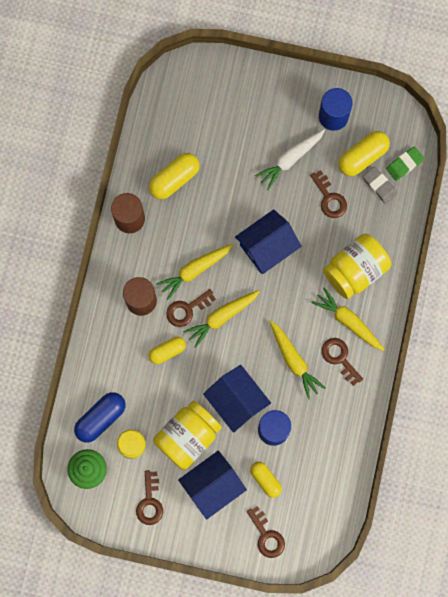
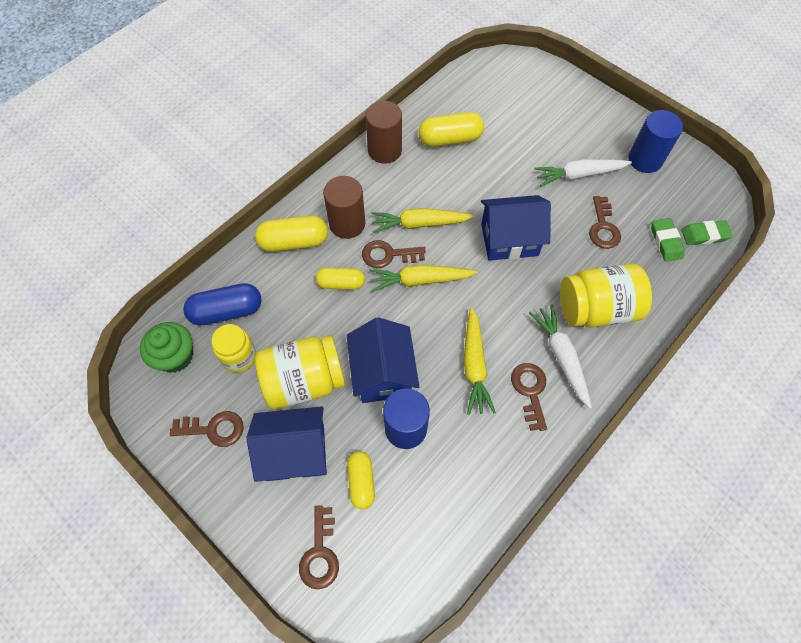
camera: 30 degrees right, 15 degrees down
brown key [136,470,163,525] -> brown key turned 120 degrees counterclockwise [170,411,244,447]
yellow carrot [311,287,385,351] -> white carrot [529,304,592,409]
yellow capsule [338,131,390,176] -> yellow capsule moved to [255,216,328,252]
grey eraser [363,166,397,204] -> green eraser [651,218,685,262]

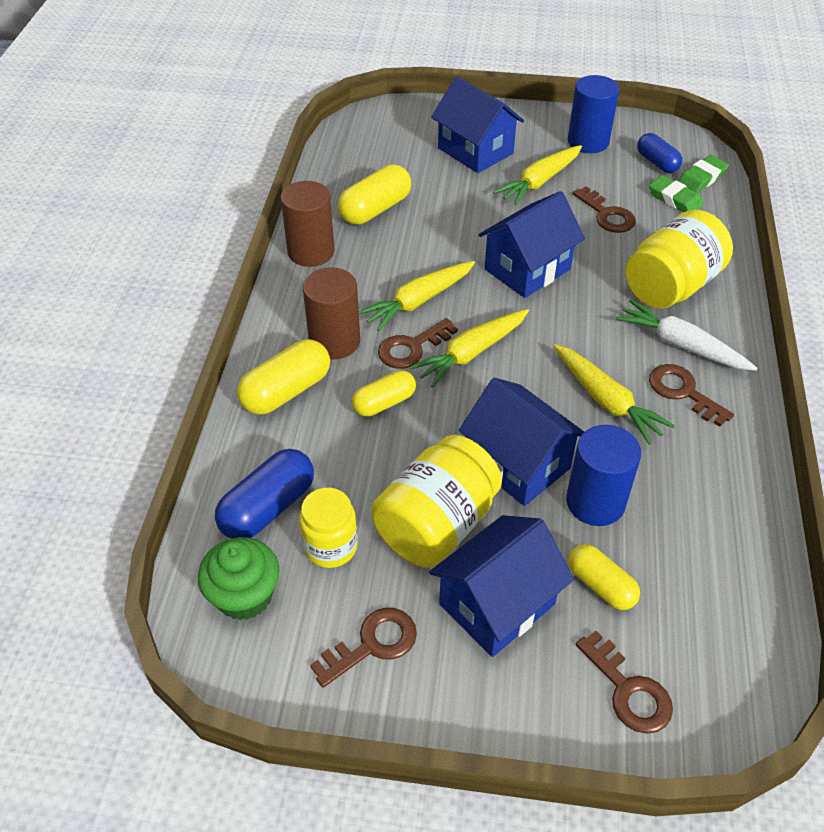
camera: 35 degrees left, 15 degrees down
white carrot [534,159,632,187] -> yellow carrot [493,145,582,205]
none -> blue house [431,76,524,173]
none -> blue capsule [637,133,682,173]

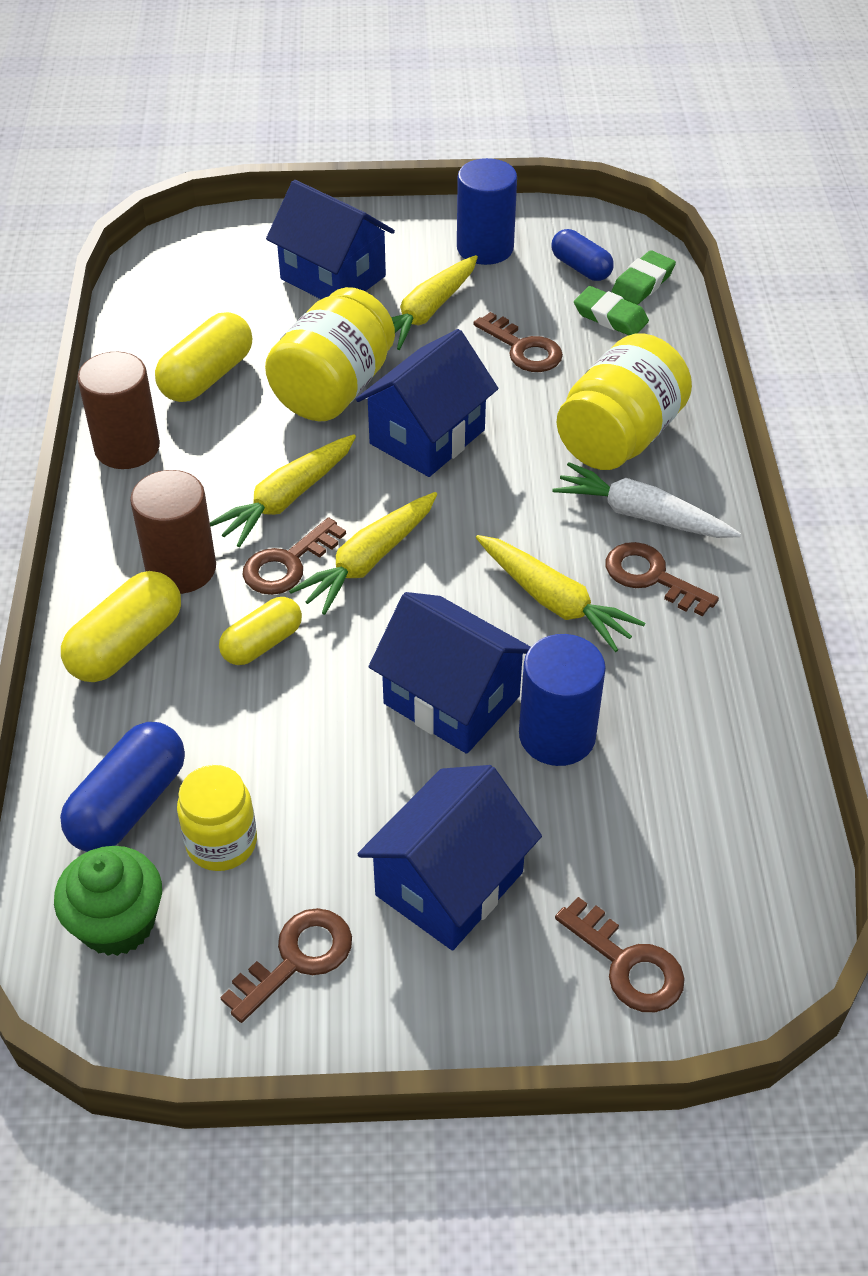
camera: 10 degrees left, 0 degrees up
yellow jar [371,435,502,568] -> yellow jar moved to [265,287,395,421]
yellow capsule [568,544,640,610] -> none

